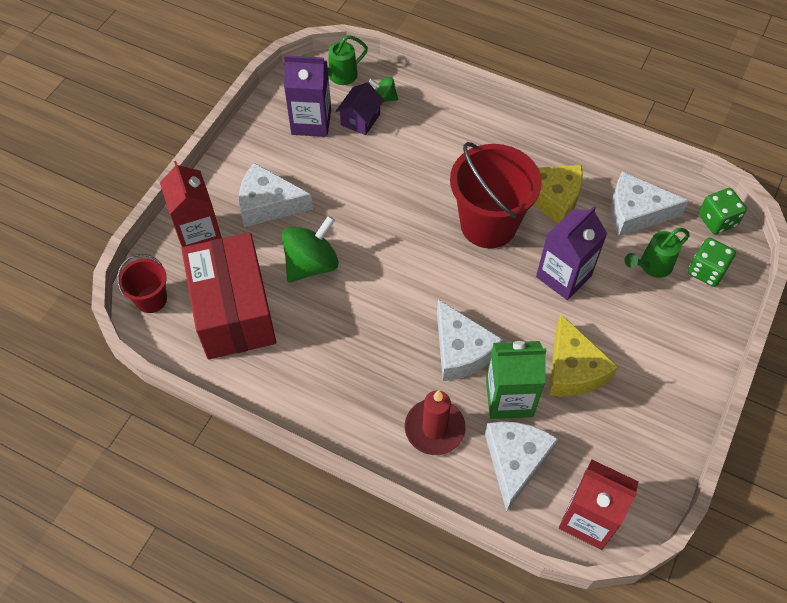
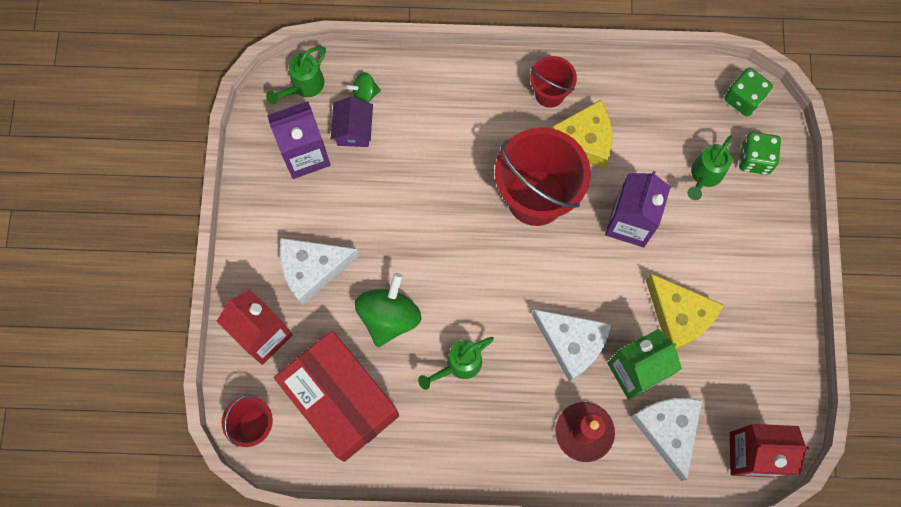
camera: 25 degrees left, 15 degrees up
white cheese [611,172,689,236] -> none
none -> green watering can [418,337,494,390]
none -> red bucket [530,56,577,108]

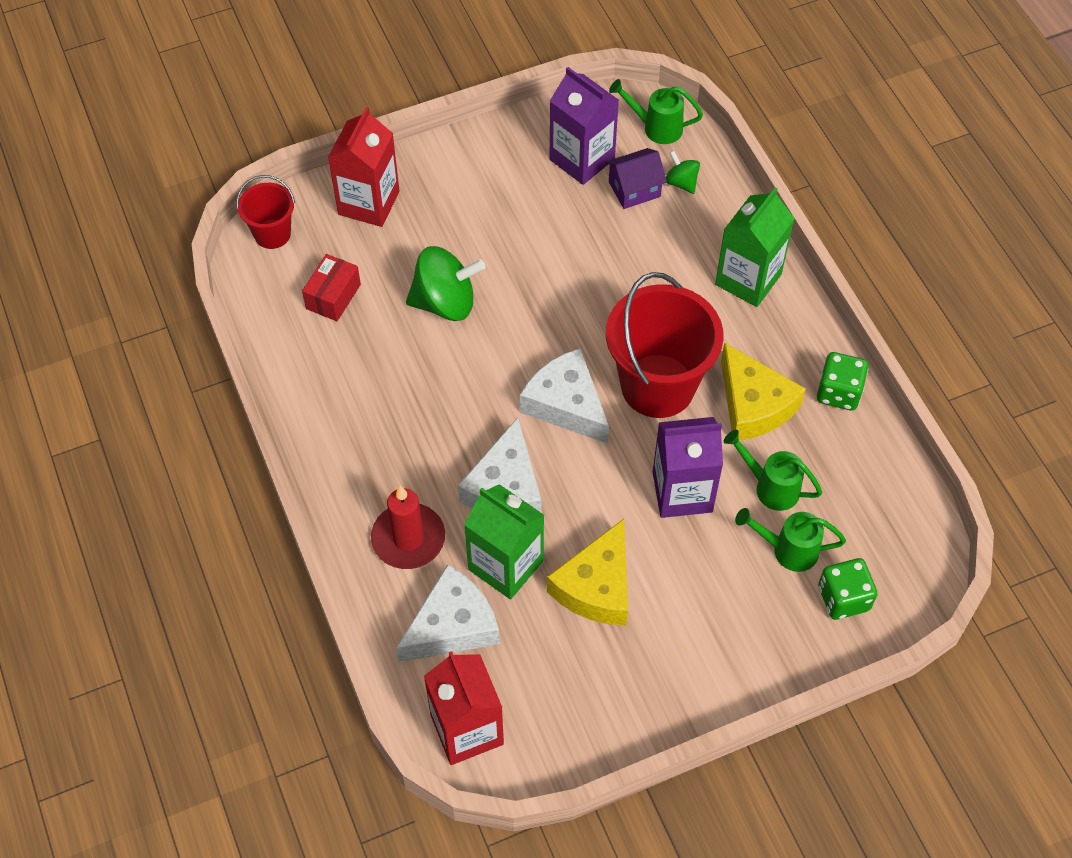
camera: 65 degrees right, 15 degrees down
red box [274,331,399,462] -> red box [302,254,361,321], size x0.44
white cheese [280,238,359,306] -> white cheese moved to [520,348,609,444]
green watering can [418,337,494,390] -> green watering can moved to [724,430,822,511]
red bucket [530,56,577,108] -> none
green dice [725,68,773,116] -> green dice moved to [817,352,868,411]
none -> green carton [715,188,795,307]

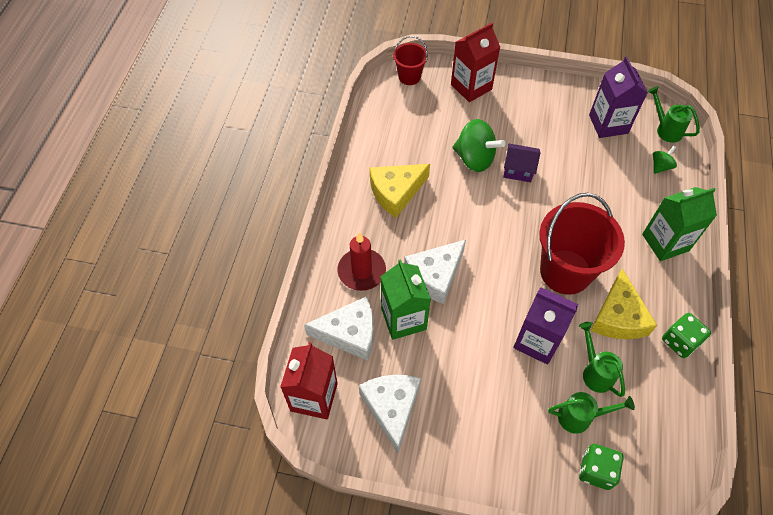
camera: 35 degrees right, 0 degrees up
red box [302,254,361,321] -> none
white cheese [520,348,609,444] -> white cheese moved to [359,375,421,453]
yellow cheese [547,519,628,626] -> yellow cheese moved to [370,164,430,218]
purple house [606,148,667,209] -> purple house moved to [503,143,541,182]
green spinning top [666,151,700,194] -> green spinning top turned 45 degrees clockwise [653,146,677,174]
green watering can [735,508,846,572] -> green watering can turned 135 degrees clockwise [548,392,635,434]

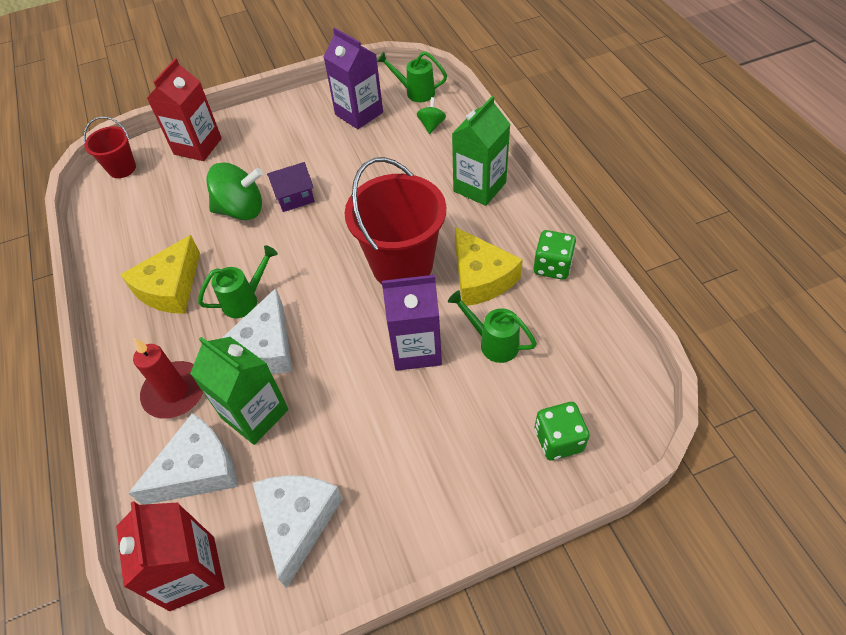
camera: 30 degrees left, 5 degrees down
white cheese [359,375,421,453] -> white cheese turned 45 degrees clockwise [253,475,343,588]
green watering can [548,392,635,434] -> green watering can moved to [198,245,278,318]

